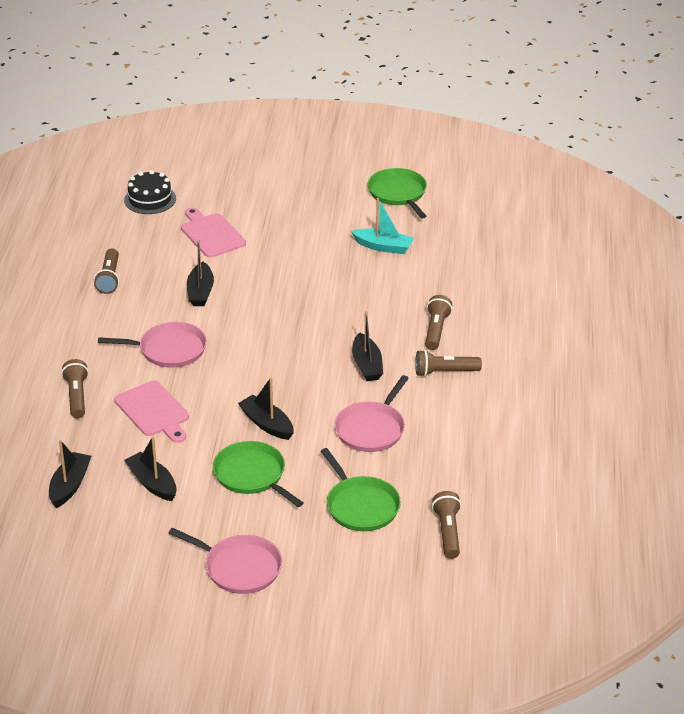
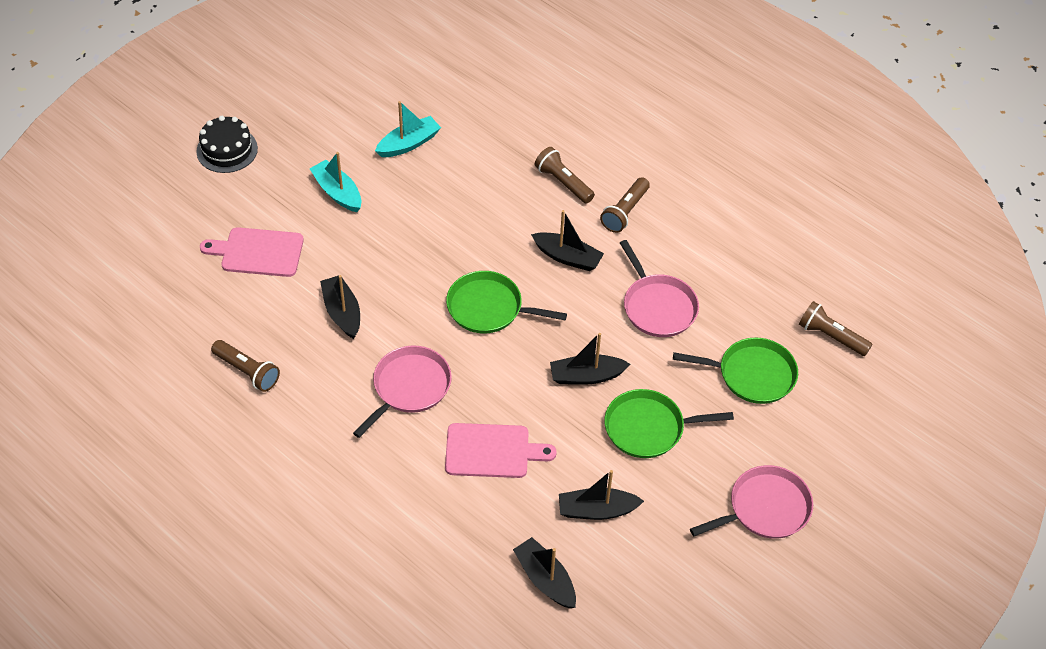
camera: 55 degrees left, 15 degrees up
brown flashlight [61,359,89,418] -> none
black cake [124,170,176,214] -> black cake moved to [196,116,258,173]
black boat [187,239,214,306] -> black boat turned 150 degrees counterclockwise [320,275,360,339]
green pan [367,168,427,219] -> green pan moved to [446,271,567,333]
none -> turquoise boat [310,152,361,212]

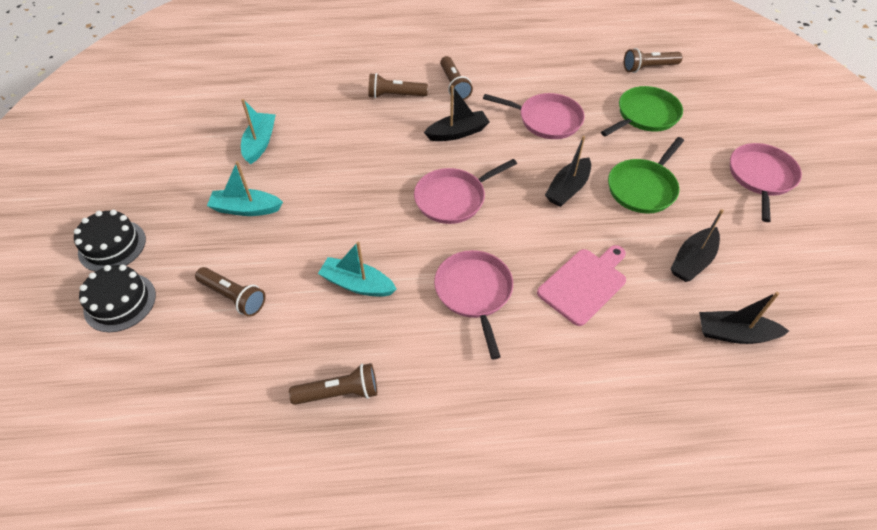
camera: 45 degrees left, 0 degrees up
pink cutting board [200,227,304,277] -> brown flashlight [195,267,266,317]
black boat [320,275,360,339] -> turquoise boat [318,241,397,297]
green pan [446,271,567,333] -> pink pan [414,159,517,224]
none -> black cake [79,265,156,332]

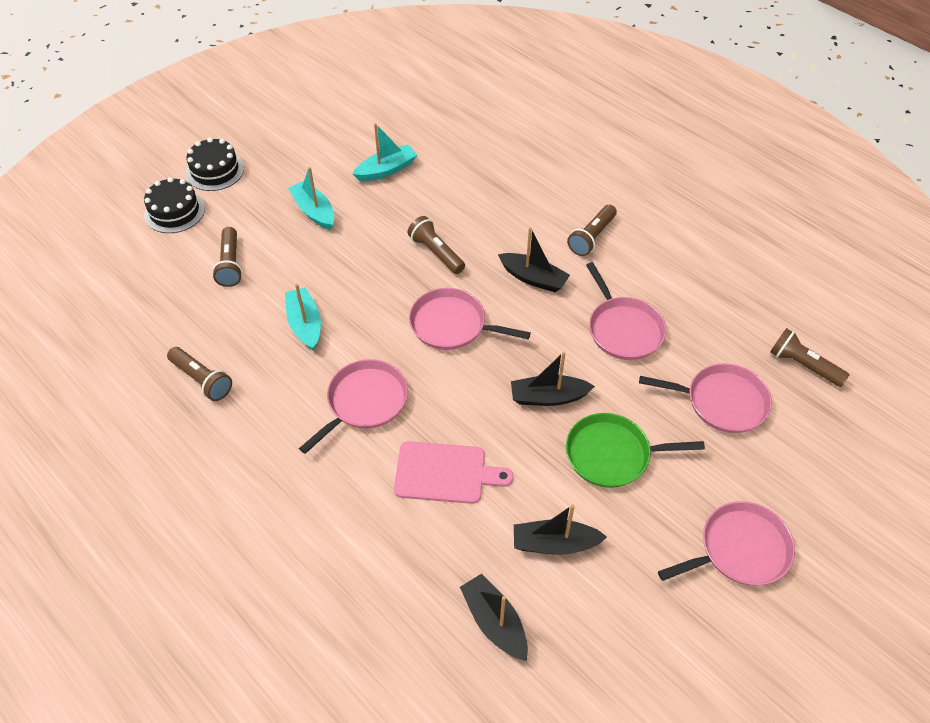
camera: 50 degrees right, 0 degrees up
brown flashlight [368,73,428,98] -> brown flashlight moved to [407,216,465,274]
green pan [601,86,683,137] -> pink pan [639,363,772,433]

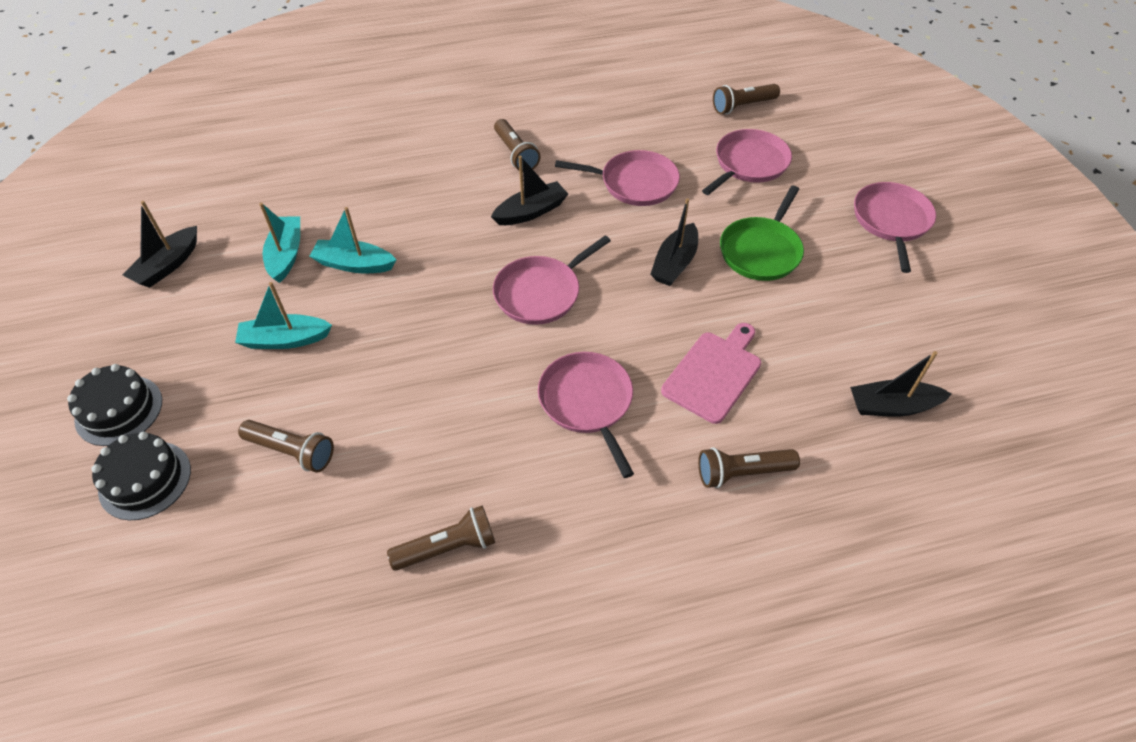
camera: 60 degrees left, 0 degrees up
turquoise boat [285,284,321,351] -> turquoise boat moved to [309,207,396,273]
brown flashlight [407,216,465,274] -> brown flashlight moved to [698,447,800,488]
black boat [514,505,607,555] -> black boat moved to [123,201,197,288]

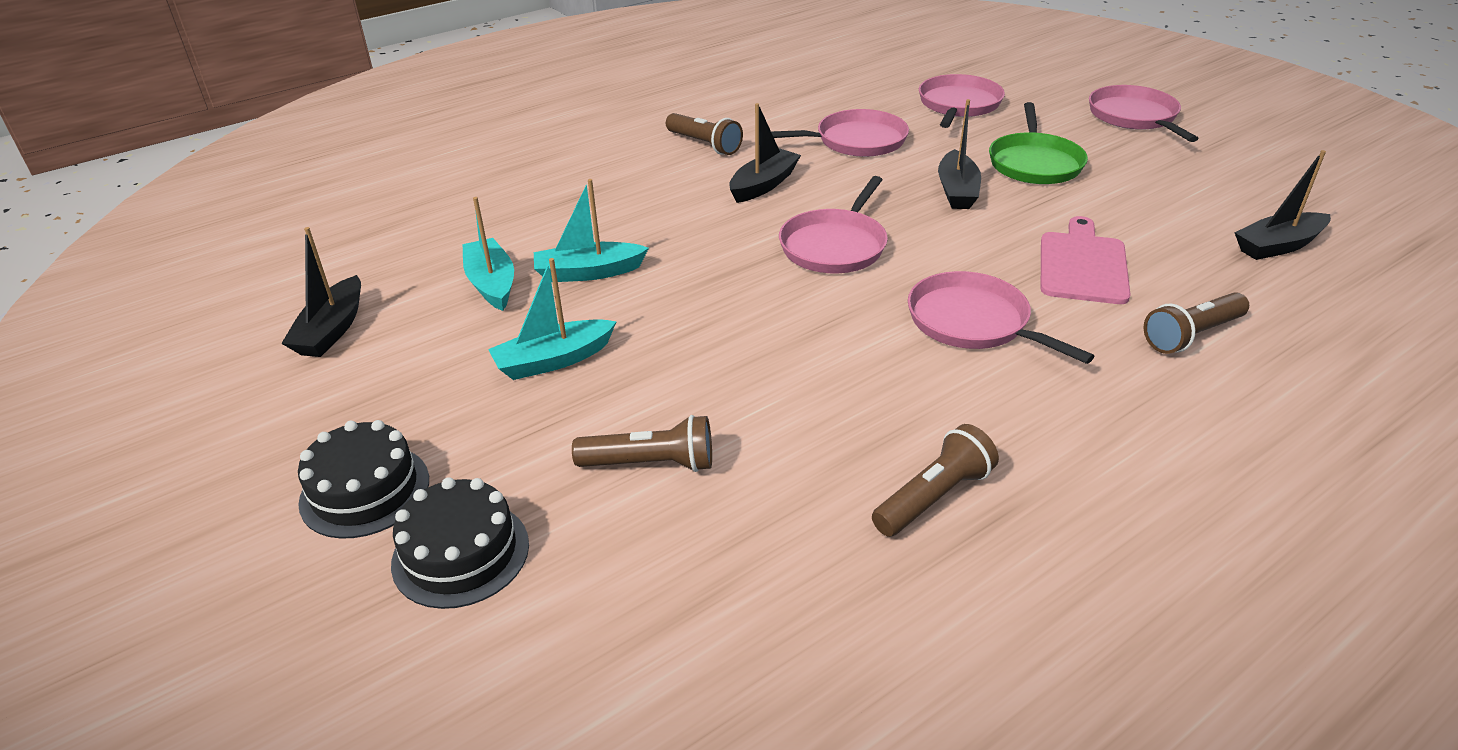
camera: 20 degrees left, 15 degrees down
brown flashlight [713,84,780,114] -> none

